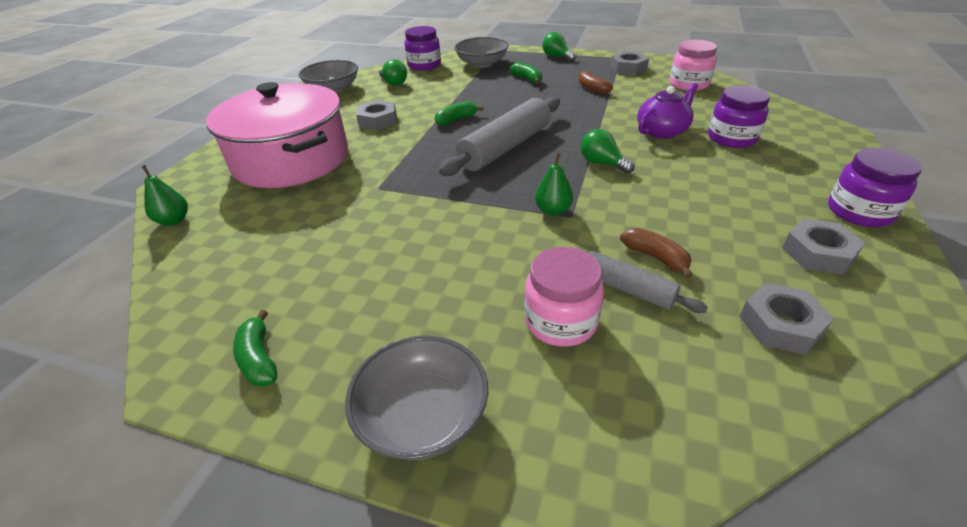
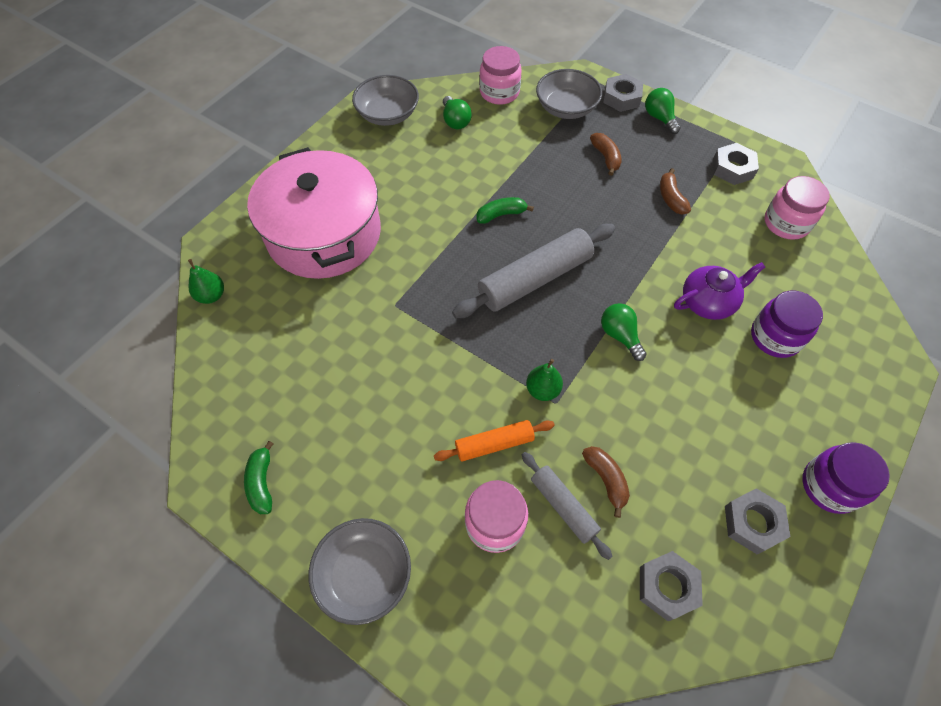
camera: 15 degrees right, 20 degrees up
grey nut [356,100,397,130] -> grey nut moved to [603,74,643,112]
purple jar [404,26,441,71] -> pink jar [479,46,522,105]
green banana [510,62,542,84] -> brown banana [590,133,622,176]
none -> orange rolling pin [434,420,555,462]

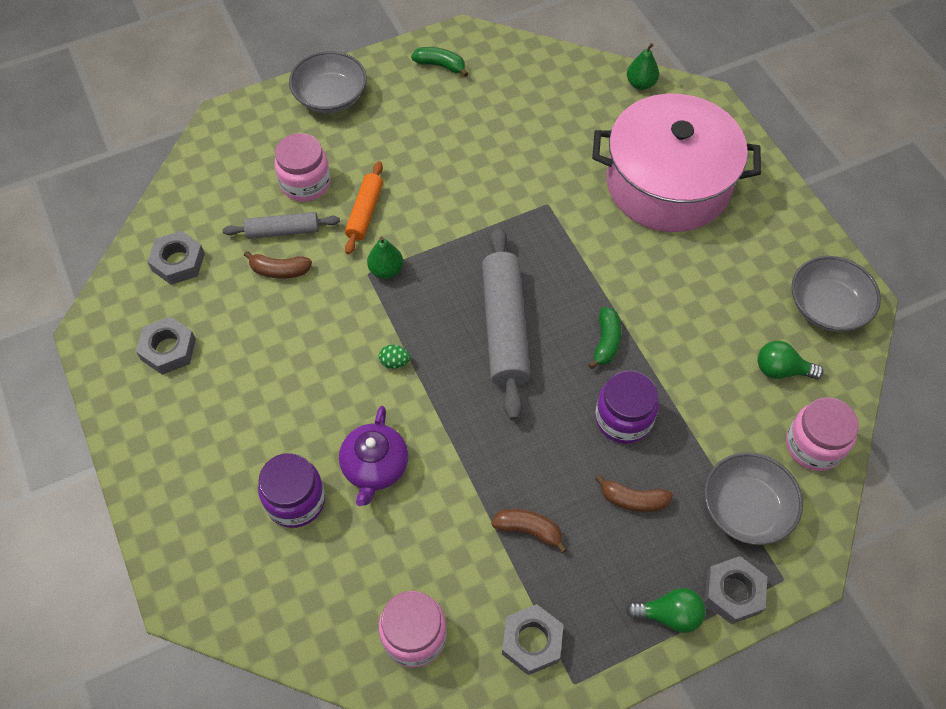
camera: 120 degrees right, 0 degrees up
green light bulb [601,303,647,361] -> green egg [379,345,410,369]
purple jar [802,442,890,514] -> purple jar moved to [595,370,659,444]

